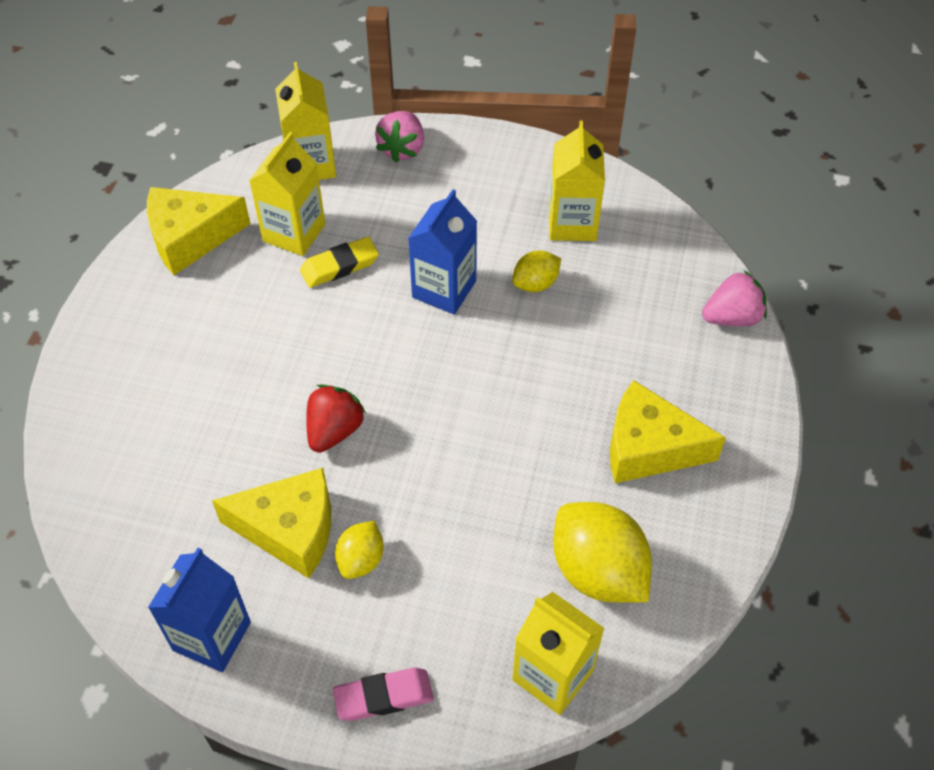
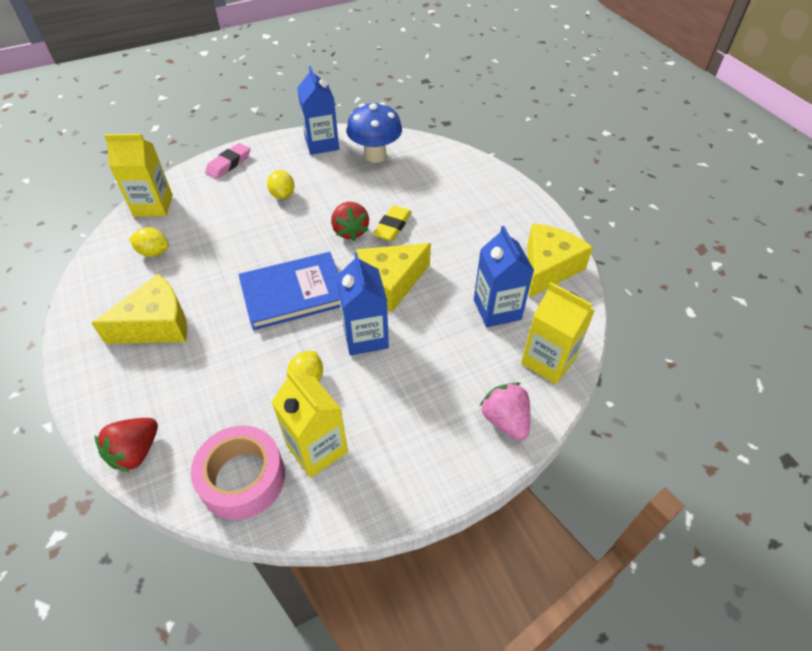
camera: 140 degrees right, 5 degrees down
yellow cheese [212,468,331,578] -> yellow cheese moved to [356,243,431,312]
yellow carton [249,132,325,256] -> blue carton [474,226,534,327]
yellow eraser [300,237,379,288] -> yellow eraser moved to [373,205,412,241]
yellow lemon [553,502,652,603] -> yellow lemon [129,227,169,257], size x0.53
pink strawberry [702,270,767,326] -> red strawberry [95,418,158,472]
none -> pink tape [191,425,285,520]
none -> blue book [239,252,341,330]
none -> blue mushroom [347,102,402,163]

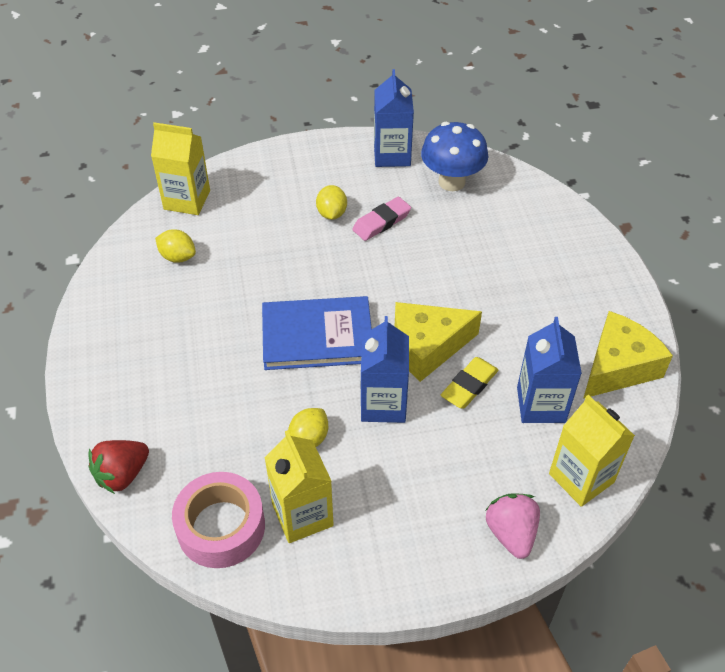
camera: 15 degrees right, 0 degrees up
yellow cheese [92,274,187,344] -> none
pink eraser [205,143,250,179] -> pink eraser moved to [352,197,411,241]
red strawberry [331,202,369,241] -> none
yellow eraser [373,205,412,241] -> yellow eraser moved to [441,357,498,409]

